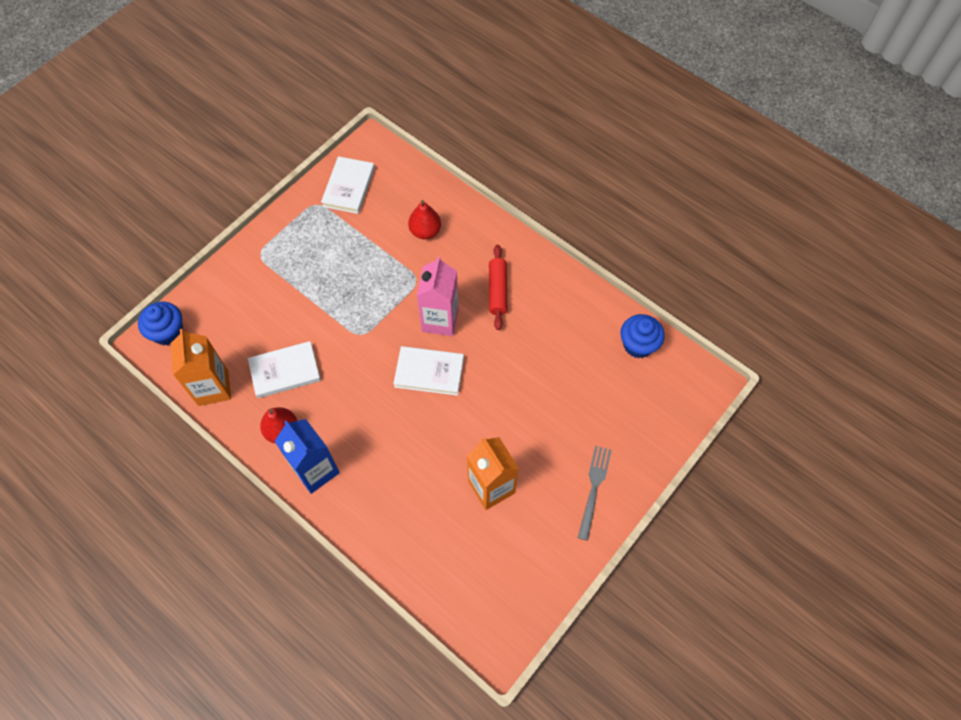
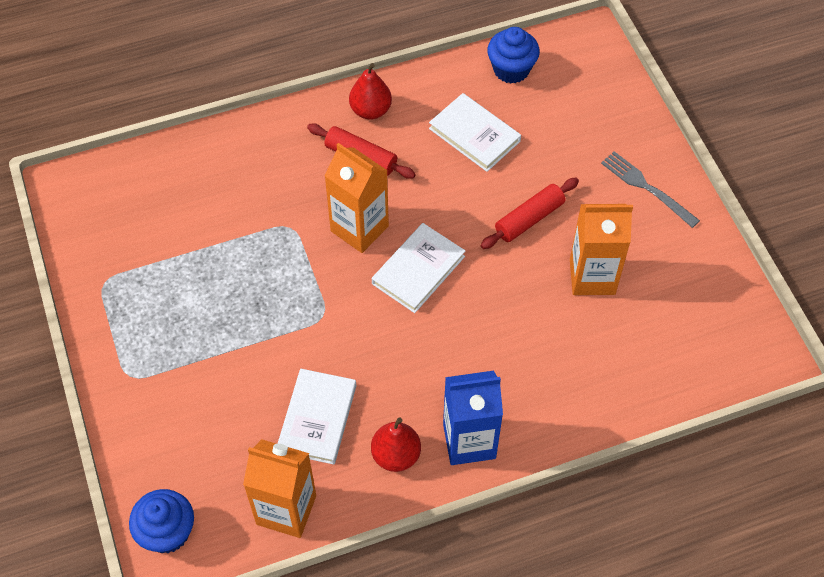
camera: 60 degrees left, 5 degrees down
white book [321,156,375,214] -> white book moved to [429,93,521,172]
red pear [408,200,441,239] -> red pear moved to [349,63,392,119]
pink carton [417,256,459,336] -> orange carton [324,143,389,253]
none -> red rolling pin [481,178,579,249]

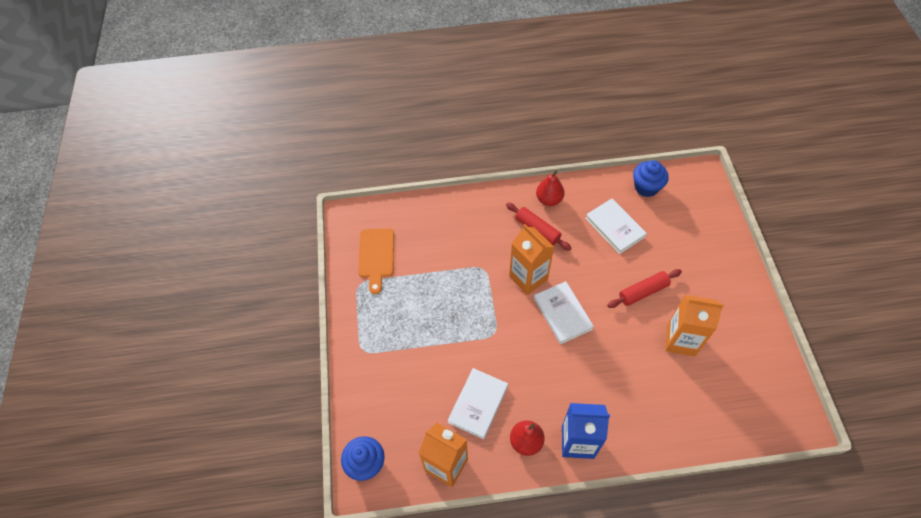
camera: 15 degrees right, 0 degrees up
white book [372,223,465,313] -> white book turned 75 degrees counterclockwise [534,281,594,344]
grey fork [601,151,700,228] -> none
none -> orange cutting board [358,228,394,294]

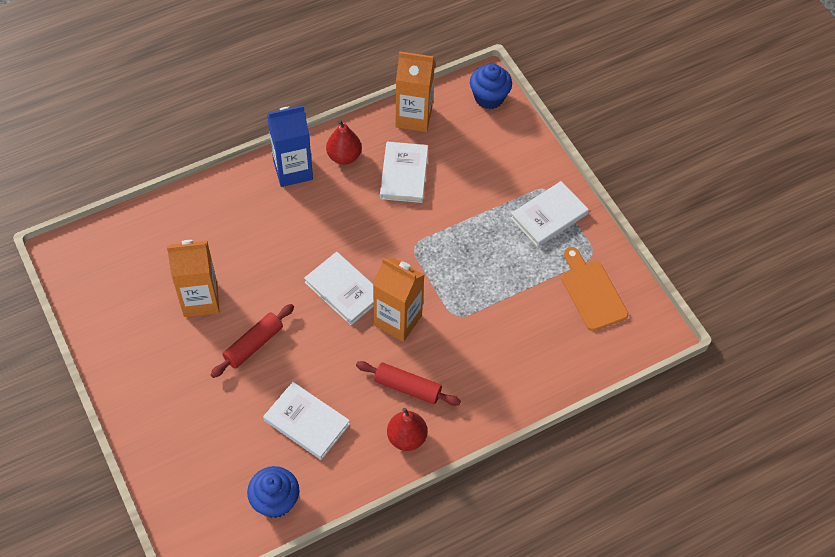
camera: 155 degrees right, 0 degrees up
none -> white book [510,181,589,247]

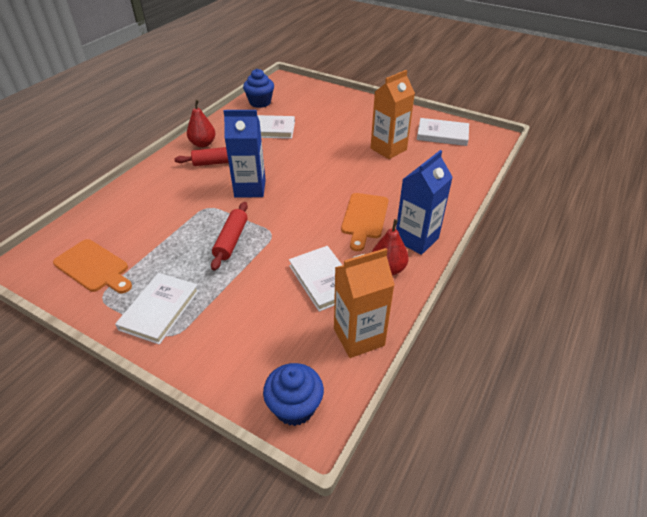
camera: 150 degrees right, 15 degrees down
red rolling pin [210,304,294,378] -> red rolling pin moved to [211,202,248,271]
white book [304,252,373,325] -> white book moved to [417,118,469,146]
orange carton [373,257,424,342] -> blue carton [224,110,266,198]
none -> orange cutting board [341,193,388,251]

